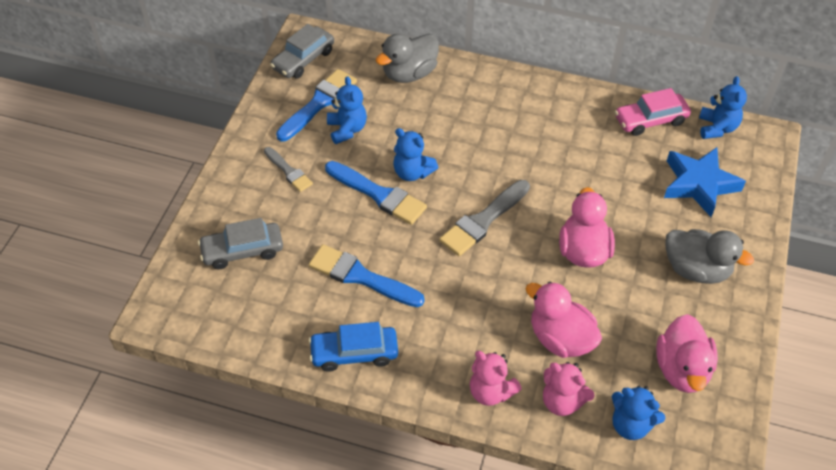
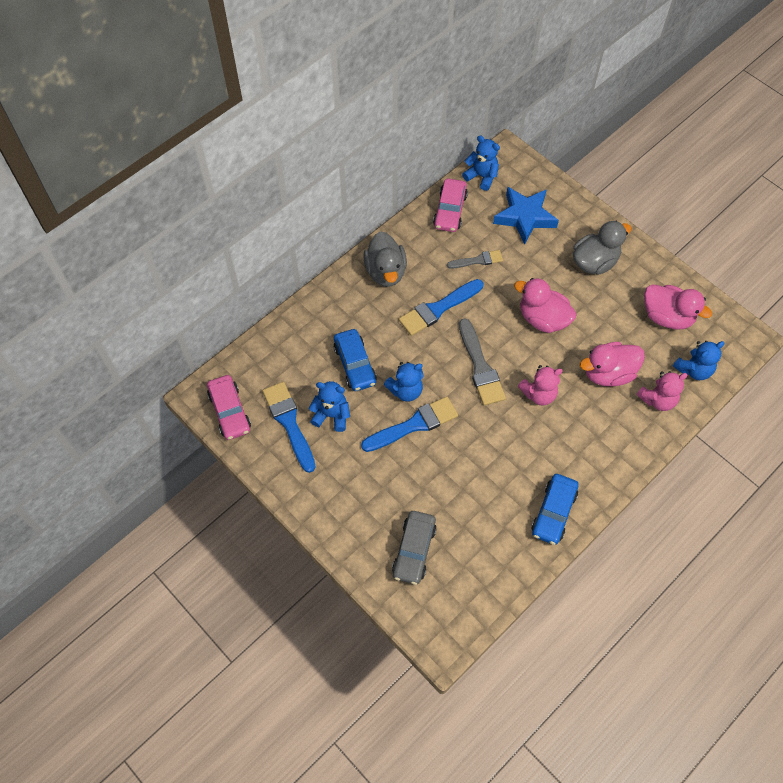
camera: 60 degrees left, 10 degrees up
grey brush [264,147,313,192] -> grey brush moved to [447,250,503,269]
grey car [270,24,334,79] -> pink car [207,375,251,440]
blue brush [309,244,425,307] -> blue brush moved to [399,279,483,336]
grey duck [376,34,439,83] -> grey duck moved to [363,231,407,287]
pink teddy bear [470,351,522,406] -> pink teddy bear moved to [518,365,563,405]
none -> blue car [334,329,377,391]

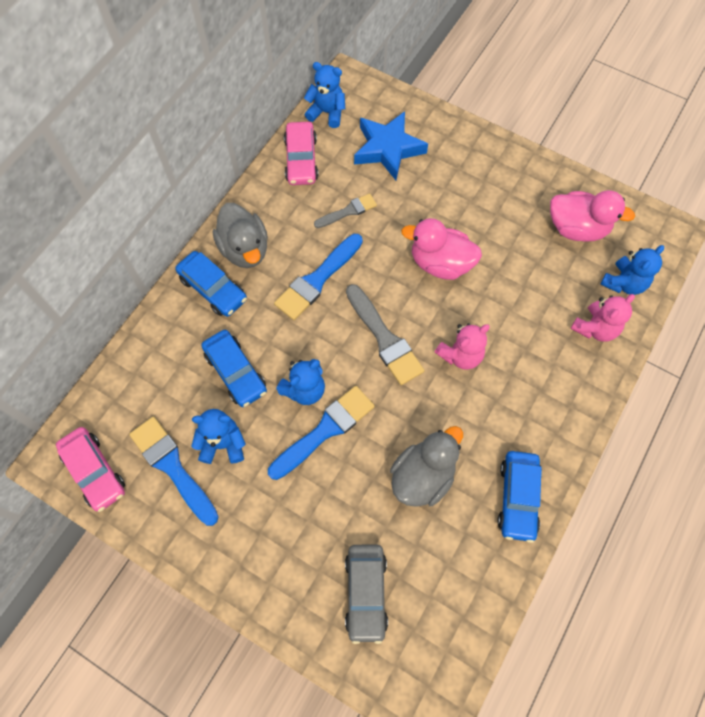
camera: 15 degrees left, 5 degrees up
grey duck [573,221,632,275] -> grey duck moved to [390,426,463,507]
pink duck [580,342,645,386] -> none
none -> blue car [175,251,247,317]

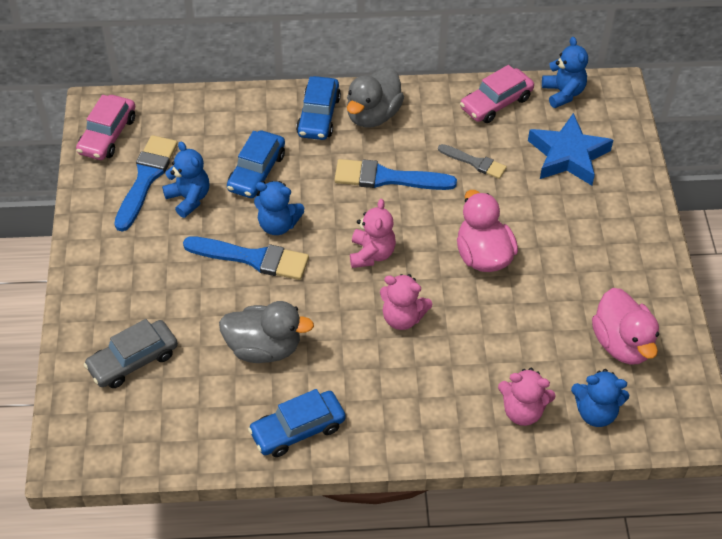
camera: 55 degrees right, 15 degrees down
grey brush [346,284,425,385] -> pink teddy bear [350,199,396,268]

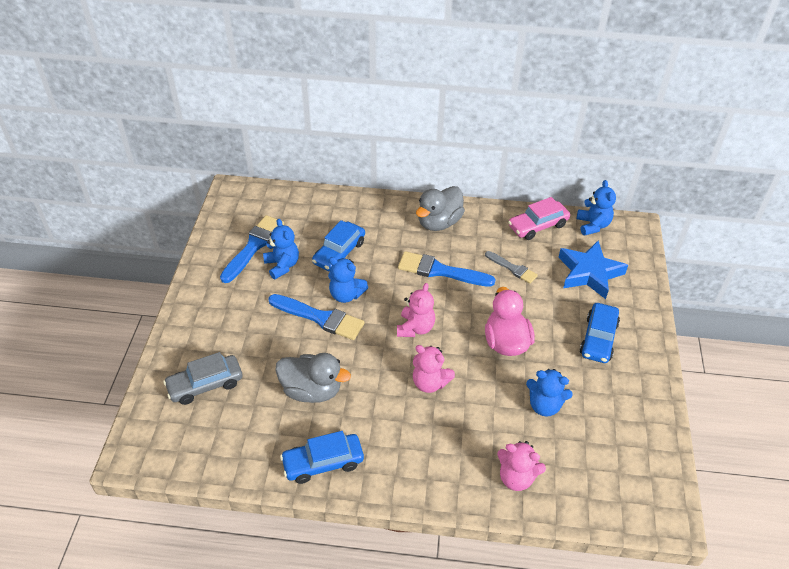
camera: 10 degrees right, 5 degrees down
pink car [76,95,135,160] -> none
blue car [296,76,341,140] -> blue car moved to [580,303,620,363]
blue teddy bear [571,369,629,427] -> blue teddy bear moved to [526,369,573,417]
pink duck [592,288,659,365] -> none

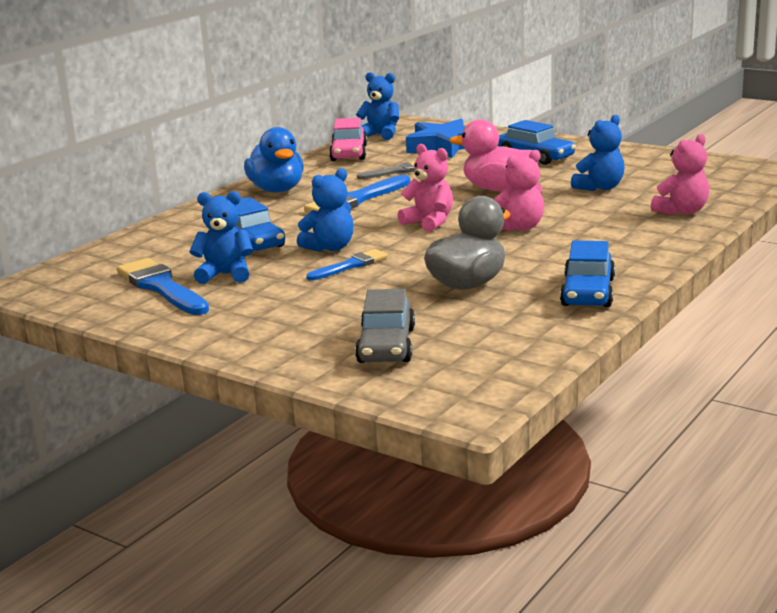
camera: 60 degrees left, 25 degrees down
blue brush [268,294,365,340] -> blue brush [306,249,388,281], size x0.60
grey duck [416,186,465,231] -> blue duck [244,127,304,192]

